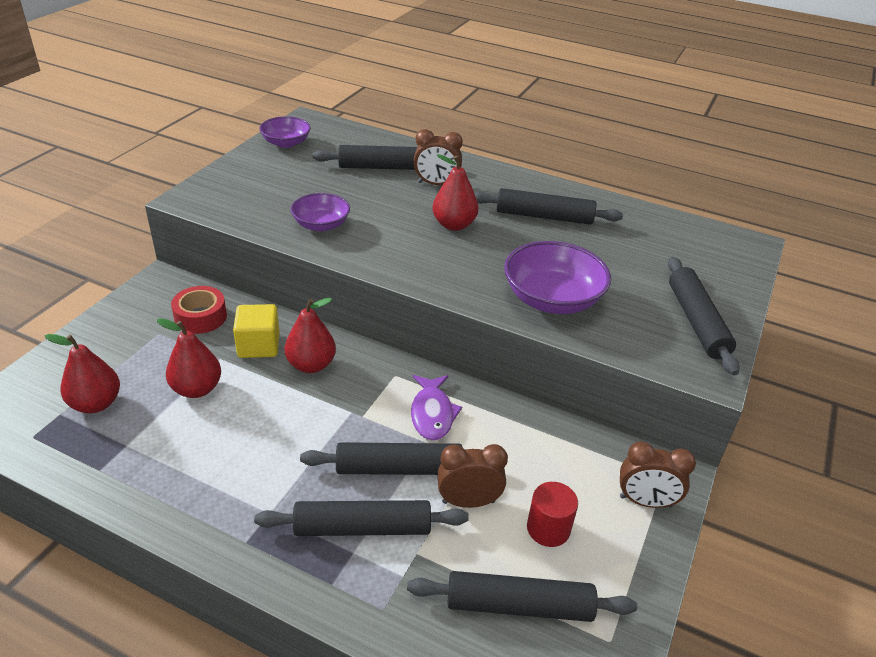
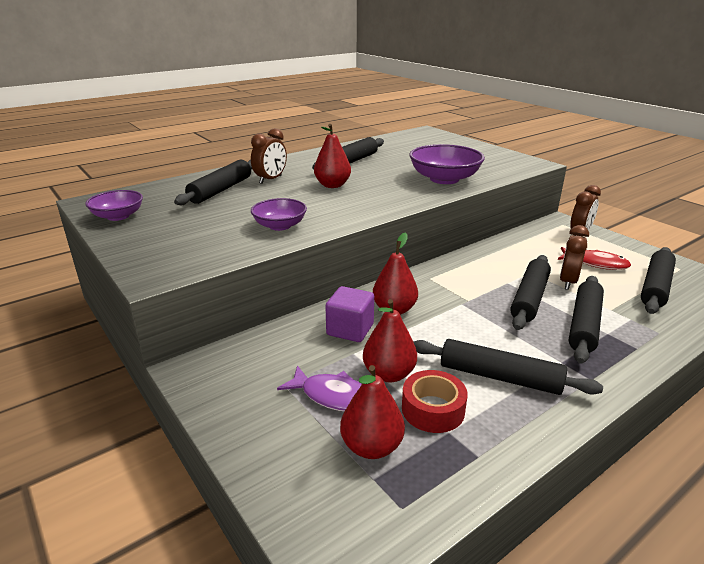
camera: 60 degrees left, 10 degrees down
red tape [171,286,227,334] -> red tape moved to [402,370,467,433]
yellow cube [233,304,279,358] -> purple cube [325,286,374,342]
purple fish [411,375,462,441] -> purple fish moved to [277,365,362,412]
red cylinder [527,482,578,547] -> red fish [558,247,631,270]
black rolling pin [668,257,740,376] -> black rolling pin moved to [413,339,603,395]

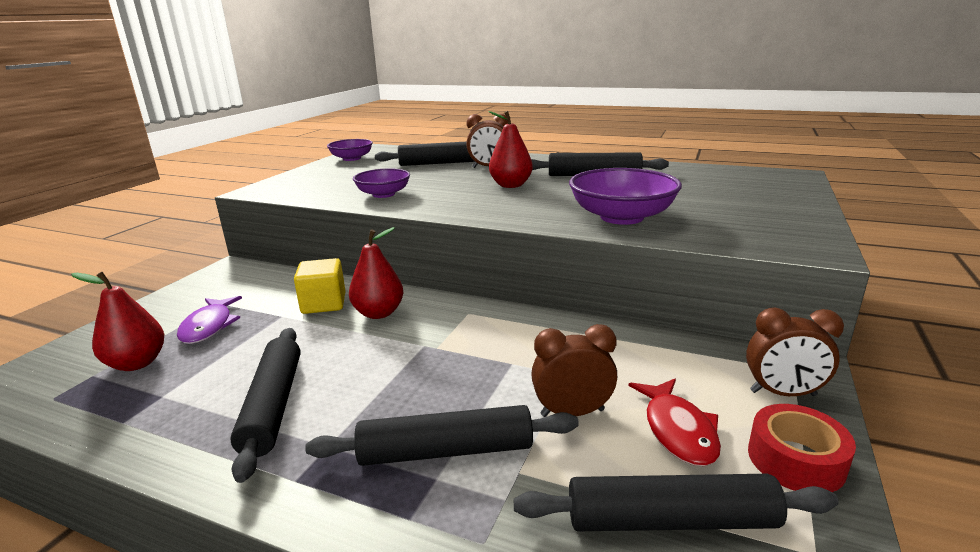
camera: 60 degrees right, 5 degrees down
purple cube [325,286,374,342] -> yellow cube [294,258,346,314]
red pear [363,299,417,382] -> none
red tape [402,370,467,433] -> red tape moved to [748,404,856,492]
black rolling pin [510,255,551,330] -> none

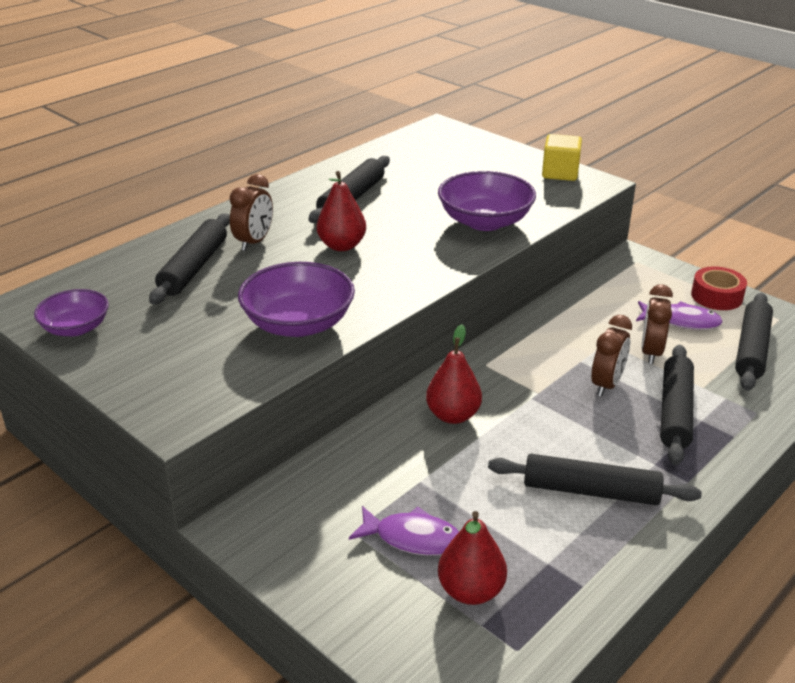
camera: 70 degrees left, 10 degrees up
yellow cube [294,258,346,314] -> yellow cube moved to [542,134,582,181]
purple bowl [353,168,410,198] -> purple bowl [238,262,355,337], size x1.62
red fish [629,379,721,466] -> purple fish [636,301,723,330]
brown clock [746,307,844,396] -> brown clock moved to [591,315,632,396]

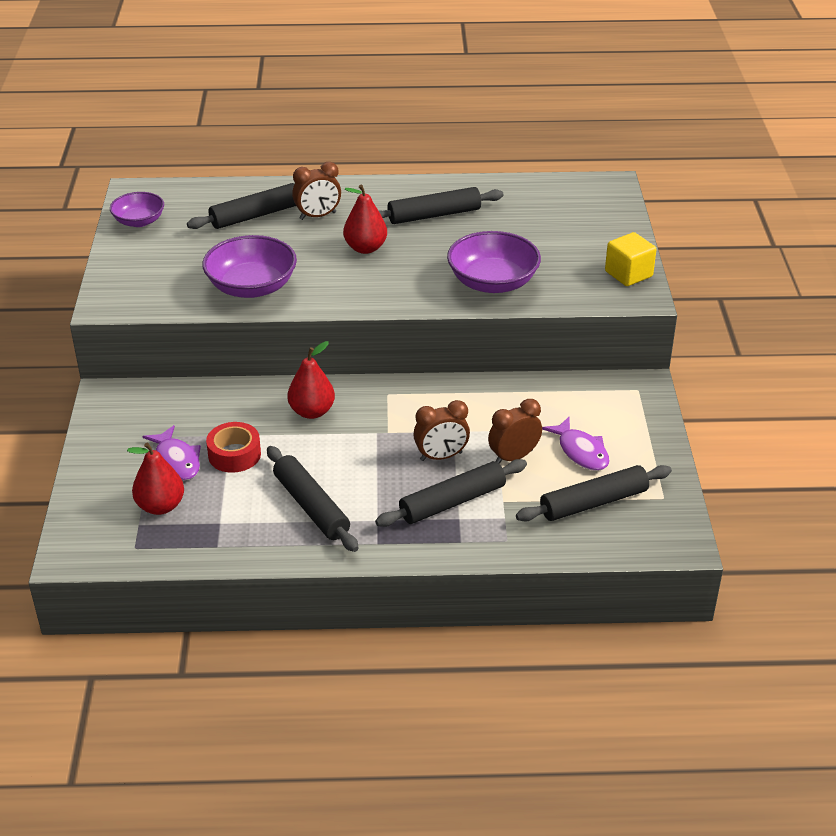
camera: 45 degrees right, 5 degrees up
red tape [691,266,747,310] -> red tape moved to [206,422,261,473]

